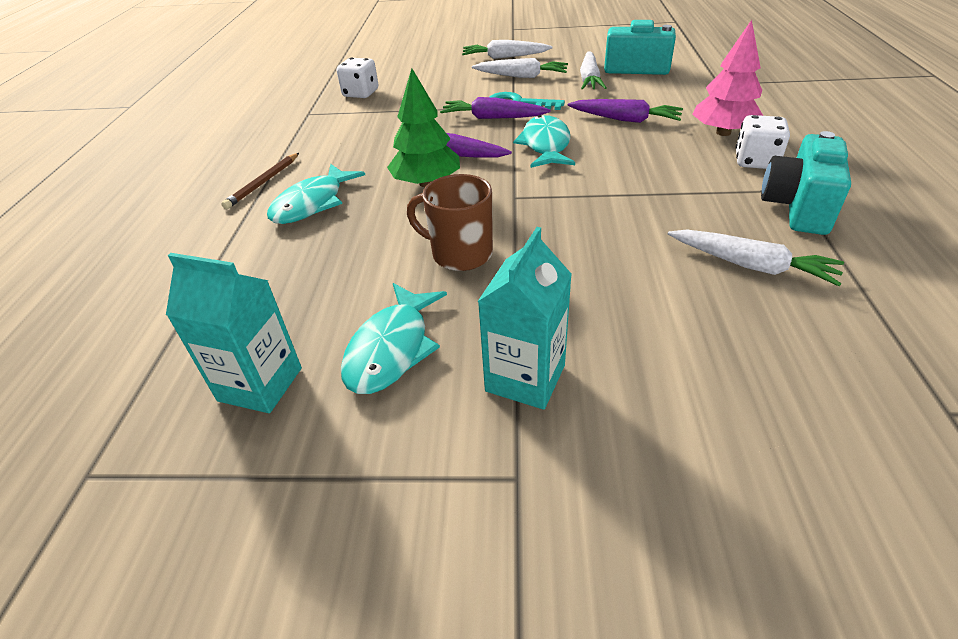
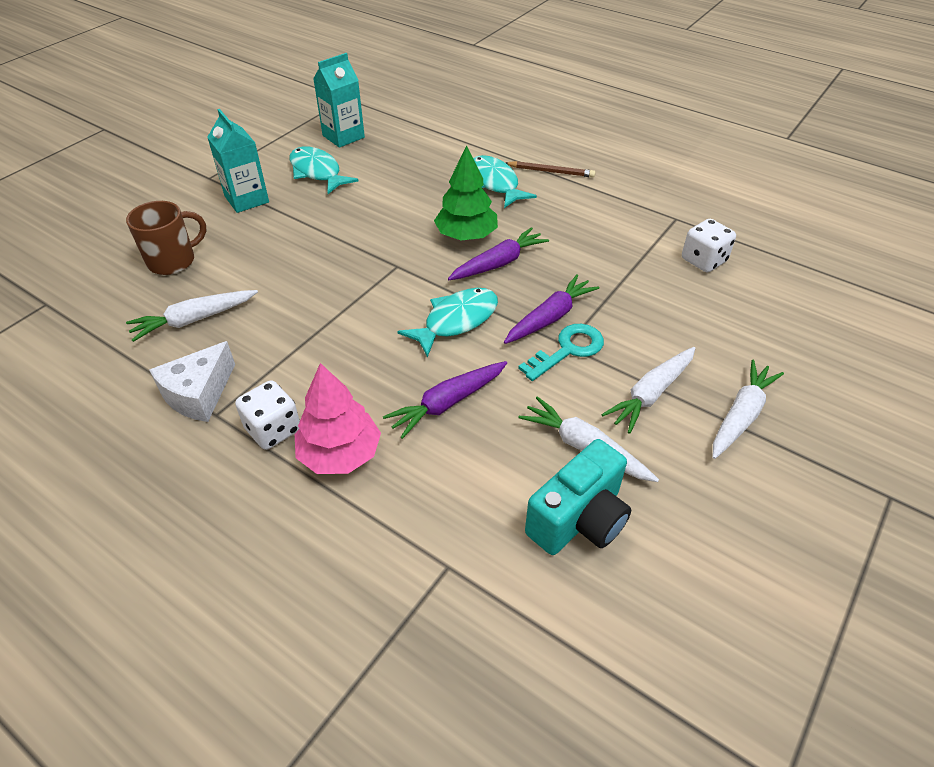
camera: 120 degrees right, 5 degrees up
brown pencil [221,153,299,209] -> brown pencil turned 135 degrees clockwise [506,161,595,177]
brown mug [407,174,493,271] -> brown mug moved to [126,201,207,275]
turquoise fish [513,115,575,168] -> turquoise fish turned 75 degrees counterclockwise [397,288,498,358]
turquoise camera [761,131,851,235] -> white cheese [149,341,235,422]

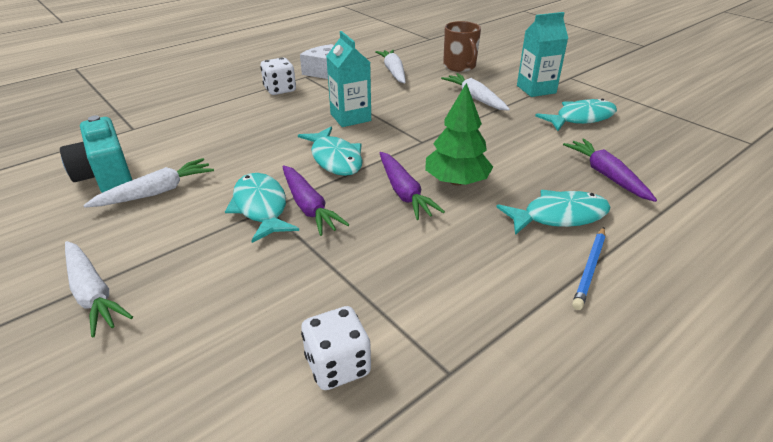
camera: 105 degrees right, 10 degrees down
pink tree [295,363,381,474] -> none
turquoise carton [313,53,365,148] -> turquoise carton moved to [326,31,371,127]
purple carrot [383,361,507,439] -> purple carrot moved to [563,139,657,202]
brown pencil [506,161,595,177] -> blue pencil [572,227,606,310]
turquoise key [518,324,604,381] -> turquoise fish [225,173,299,243]
white carrot [601,347,695,434] -> white carrot moved to [441,73,510,111]

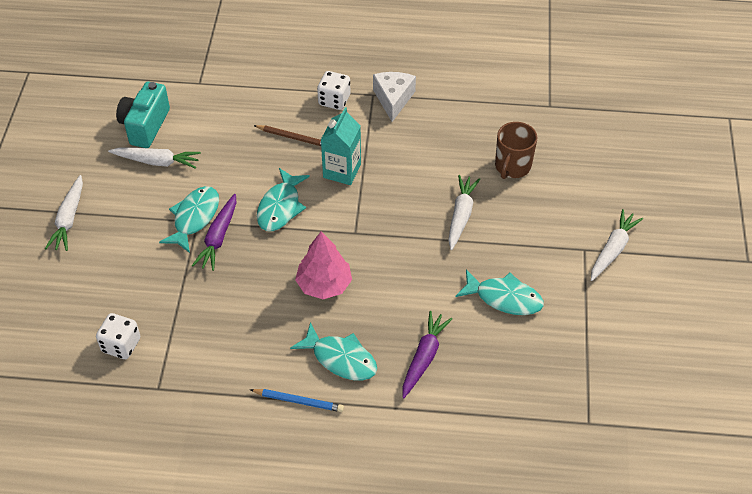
camera: 45 degrees right, 15 degrees up
white carrot [375,50,406,83] -> white carrot moved to [591,209,643,281]
purple carrot [380,152,445,220] -> none
green tree [425,83,493,186] -> pink tree [295,231,352,299]
turquoise carton [517,12,568,97] -> none
blue pencil [572,227,606,310] -> blue pencil turned 150 degrees counterclockwise [250,389,344,412]
none -> brown pencil [254,125,321,146]

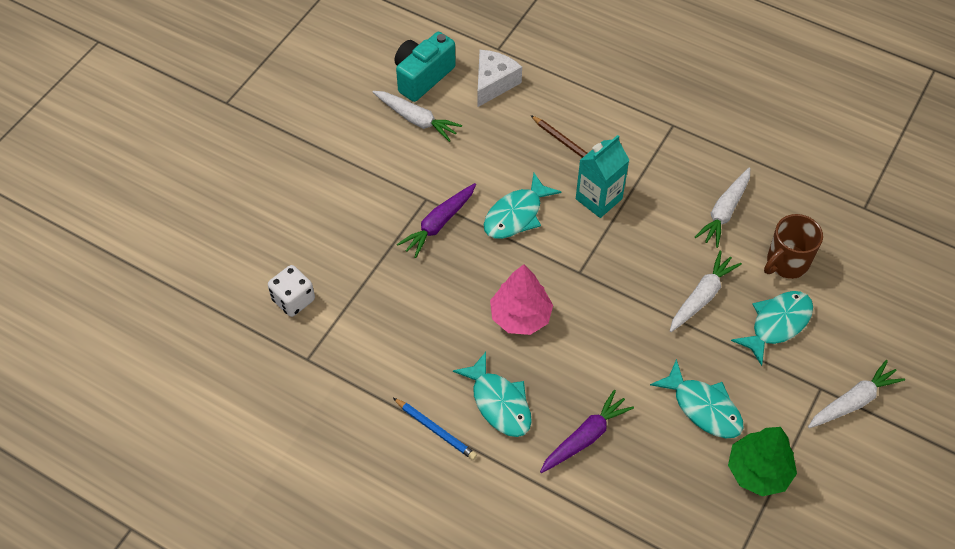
camera: 25 degrees right, 5 degrees up
white carrot [45,175,83,251] -> white carrot moved to [695,168,750,248]
turquoise fish [159,186,219,253] -> turquoise fish moved to [731,291,813,366]
white dice [317,71,350,110] -> none
white cheese [373,72,416,122] -> white cheese moved to [478,50,522,107]
none -> green tree [728,427,797,496]

